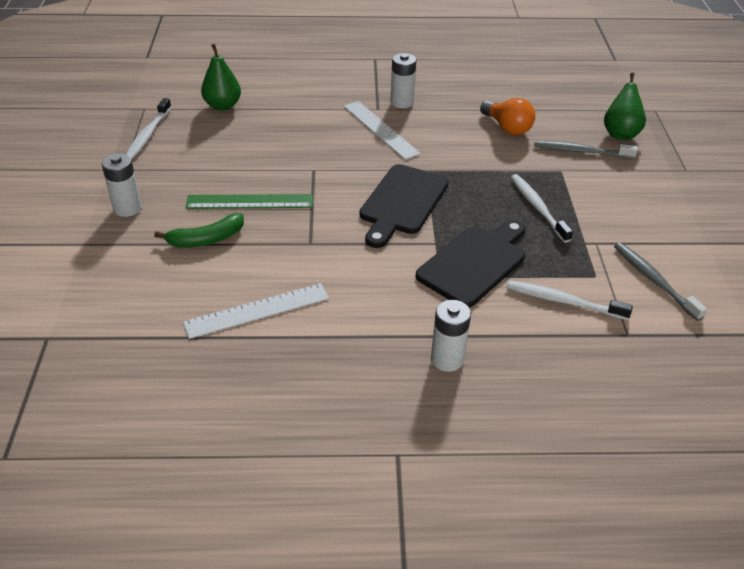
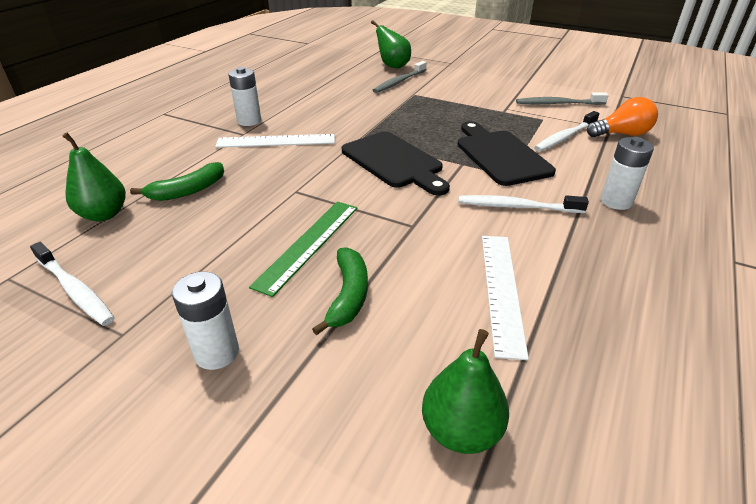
camera: 60 degrees left, 5 degrees down
orange light bulb [480,98,535,135] -> orange light bulb moved to [587,97,658,137]
white toothbrush [511,174,573,243] -> white toothbrush moved to [458,195,589,213]
none -> green banana [130,162,224,201]
none -> green pear [422,329,509,454]

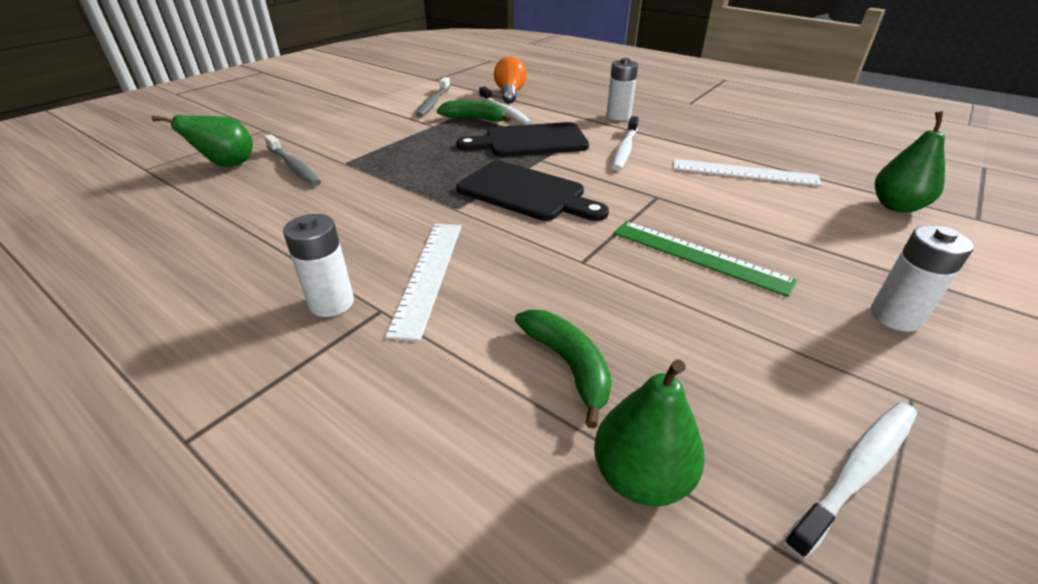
camera: 80 degrees left, 0 degrees up
green banana [312,247,368,335] -> green banana moved to [437,100,511,122]
black cutting board [342,131,450,196] -> black cutting board turned 60 degrees clockwise [456,161,609,221]

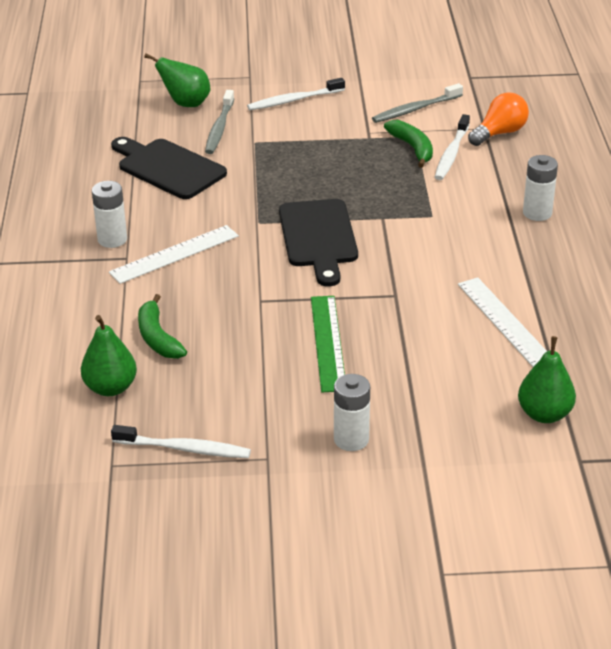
camera: 50 degrees right, 0 degrees up
black cutting board [456,122,589,157] -> black cutting board moved to [111,137,227,199]
green banana [515,310,612,428] -> green banana turned 135 degrees clockwise [138,294,187,359]
white toothbrush [612,116,639,170] -> white toothbrush moved to [247,78,345,110]

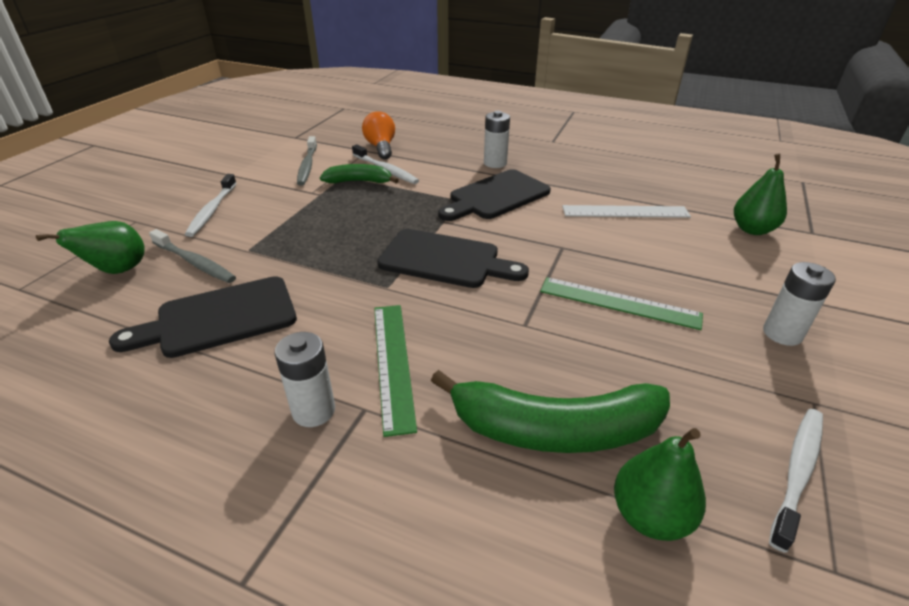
camera: 65 degrees left, 0 degrees up
white ruler [109,225,239,284] -> green ruler [374,305,417,437]
green banana [138,294,187,359] -> green banana [431,370,670,453], size x1.75
none -> black cutting board [438,169,551,221]

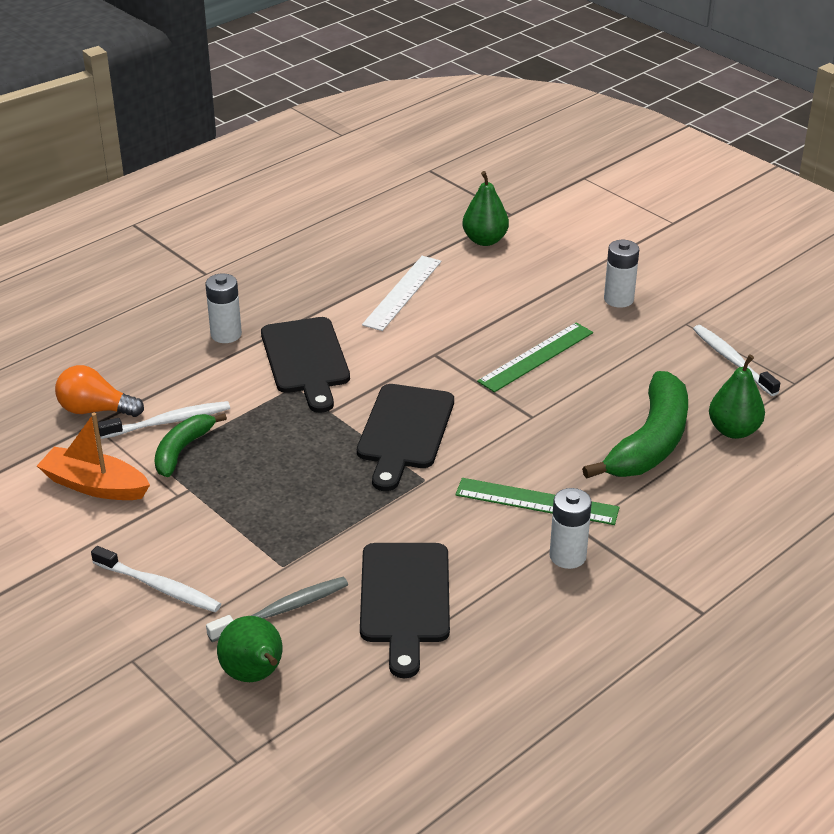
camera: 65 degrees left, 0 degrees up
grey toothbrush [297,136,317,186] -> orange boat [37,413,150,500]
black cutting board [377,229,529,288] -> black cutting board turned 150 degrees clockwise [357,384,454,491]

